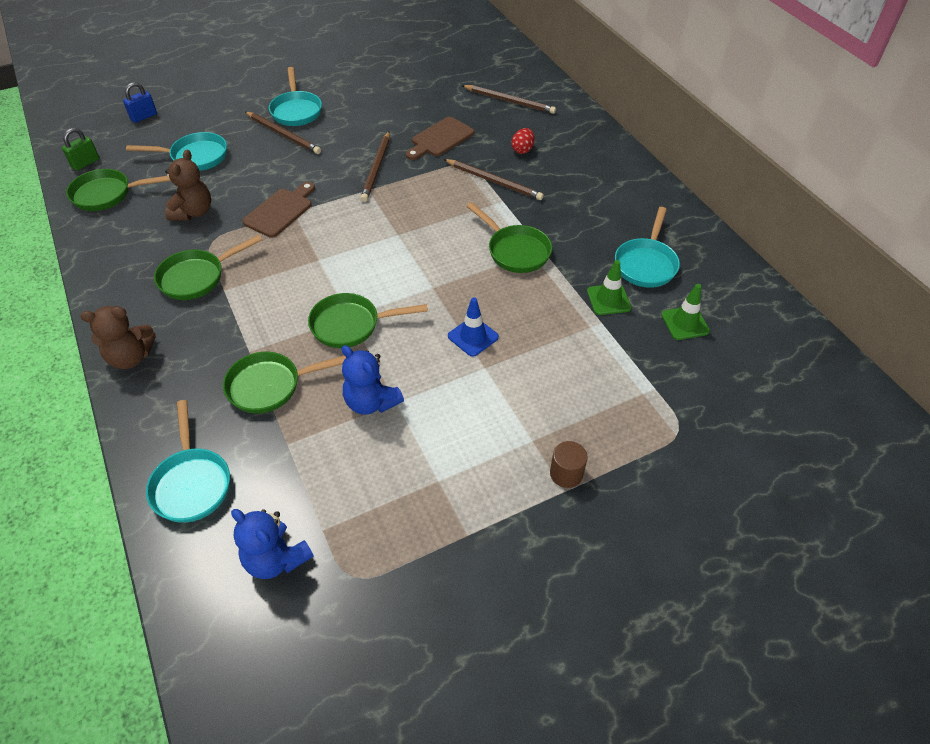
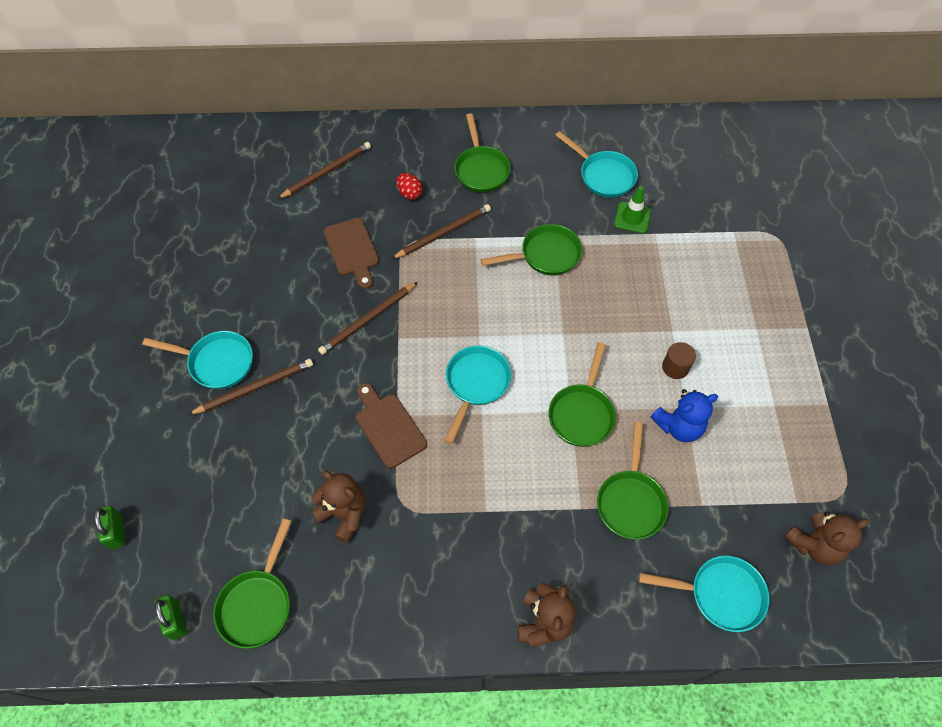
camera: 65 degrees left, 10 degrees up
blue padlock [123,82,157,123] -> green padlock [94,506,125,549]
turquoise pan [126,132,227,171] -> turquoise pan moved to [445,346,511,444]
green pan [154,235,262,300] -> green pan moved to [454,113,511,193]
blue teddy bear [231,509,314,579] -> brown teddy bear [784,512,869,565]
brown pencil [360,131,390,202] -> brown pencil turned 105 degrees clockwise [318,282,418,355]
blue traffic cone [448,297,499,357] -> none
brown cylinder [550,441,588,488] -> brown cylinder moved to [662,342,696,379]
green traffic cone [661,284,710,340] -> none

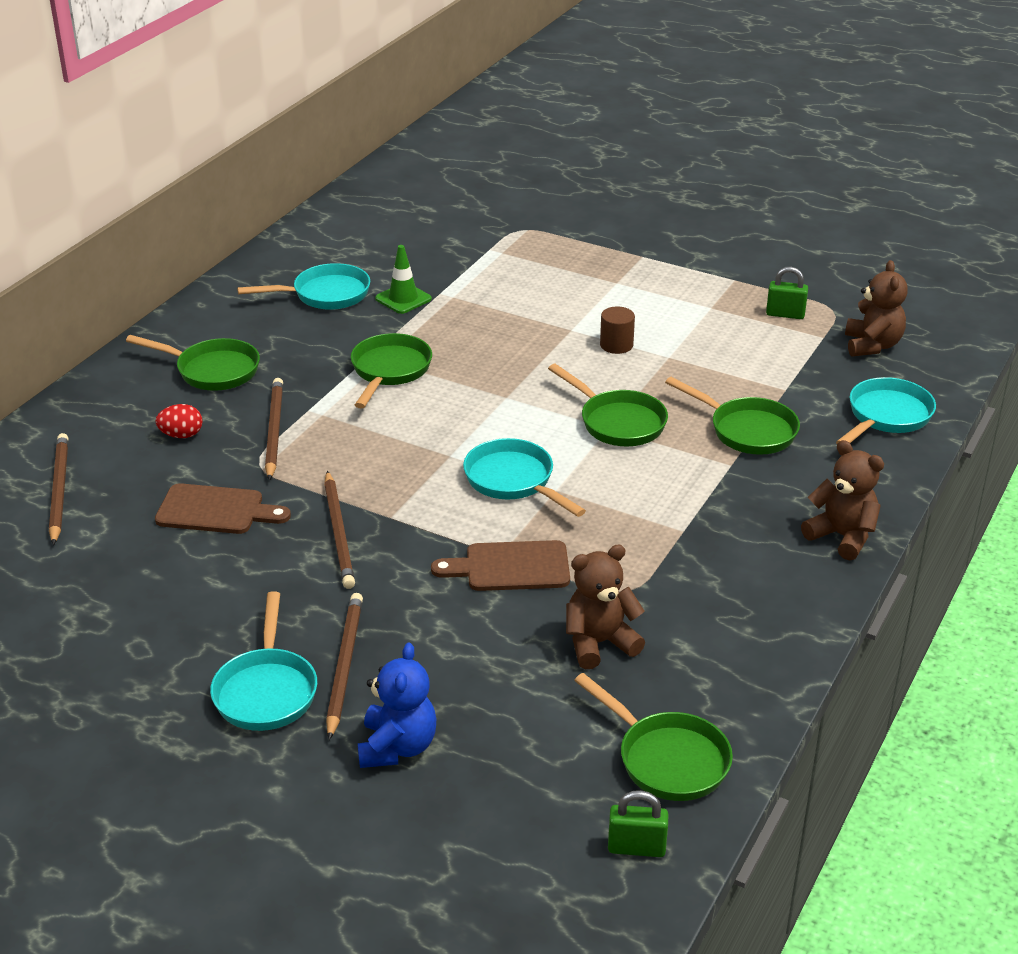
camera: 60 degrees left, 25 degrees down
green padlock [94,506,125,549] -> green padlock moved to [766,267,808,319]
turquoise pan [142,331,253,389] -> turquoise pan turned 135 degrees clockwise [210,591,317,731]
blue teddy bear [651,389,718,442] -> blue teddy bear moved to [358,643,436,768]

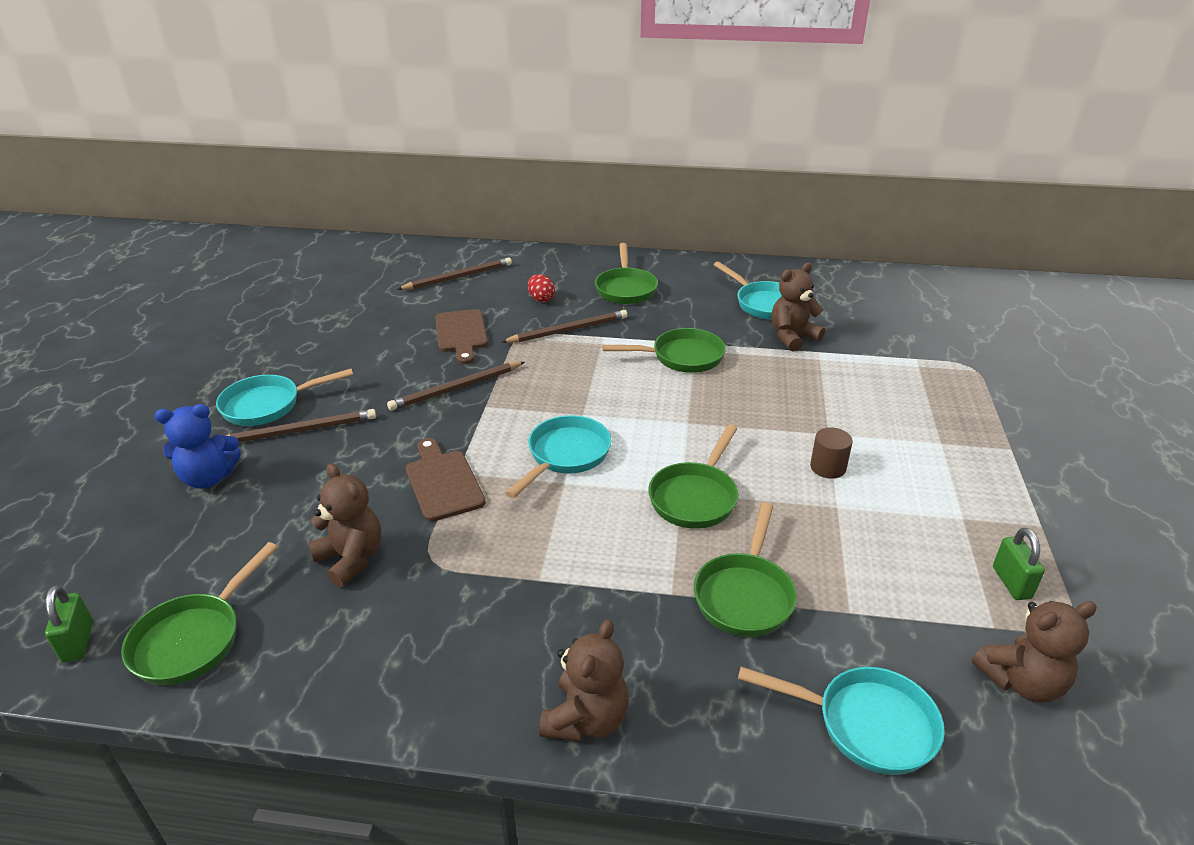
camera: 70 degrees right, 0 degrees up
green traffic cone [375,245,432,314] -> brown teddy bear [771,263,825,352]

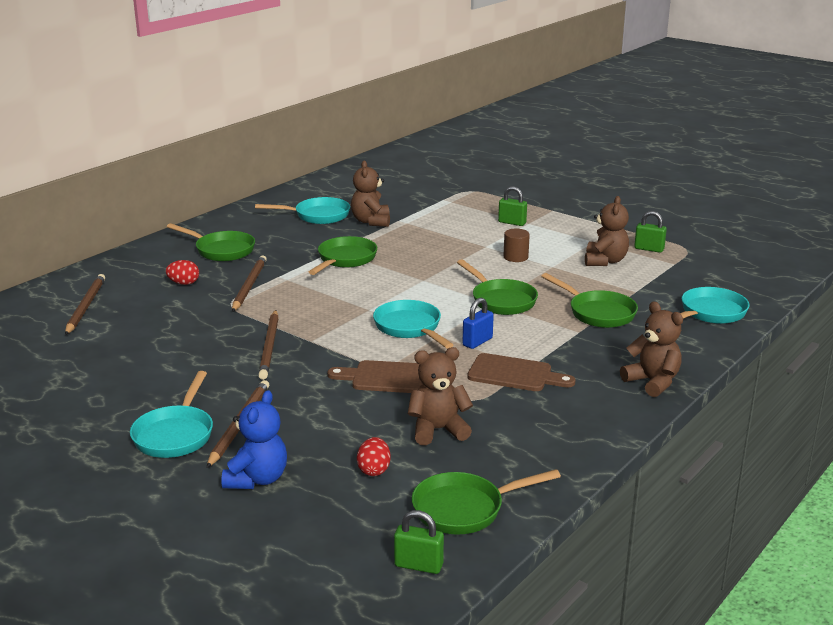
camera: 60 degrees left, 10 degrees down
green pan [121,542,278,685] -> green pan turned 105 degrees clockwise [412,469,561,535]
brown cutting board [435,309,488,364] -> brown cutting board moved to [467,353,575,391]
brown teddy bear [972,601,1097,703] -> brown teddy bear moved to [585,196,629,266]
none -> red egg [357,437,391,476]
none -> blue padlock [463,298,494,349]
none -> green padlock [498,186,527,226]

